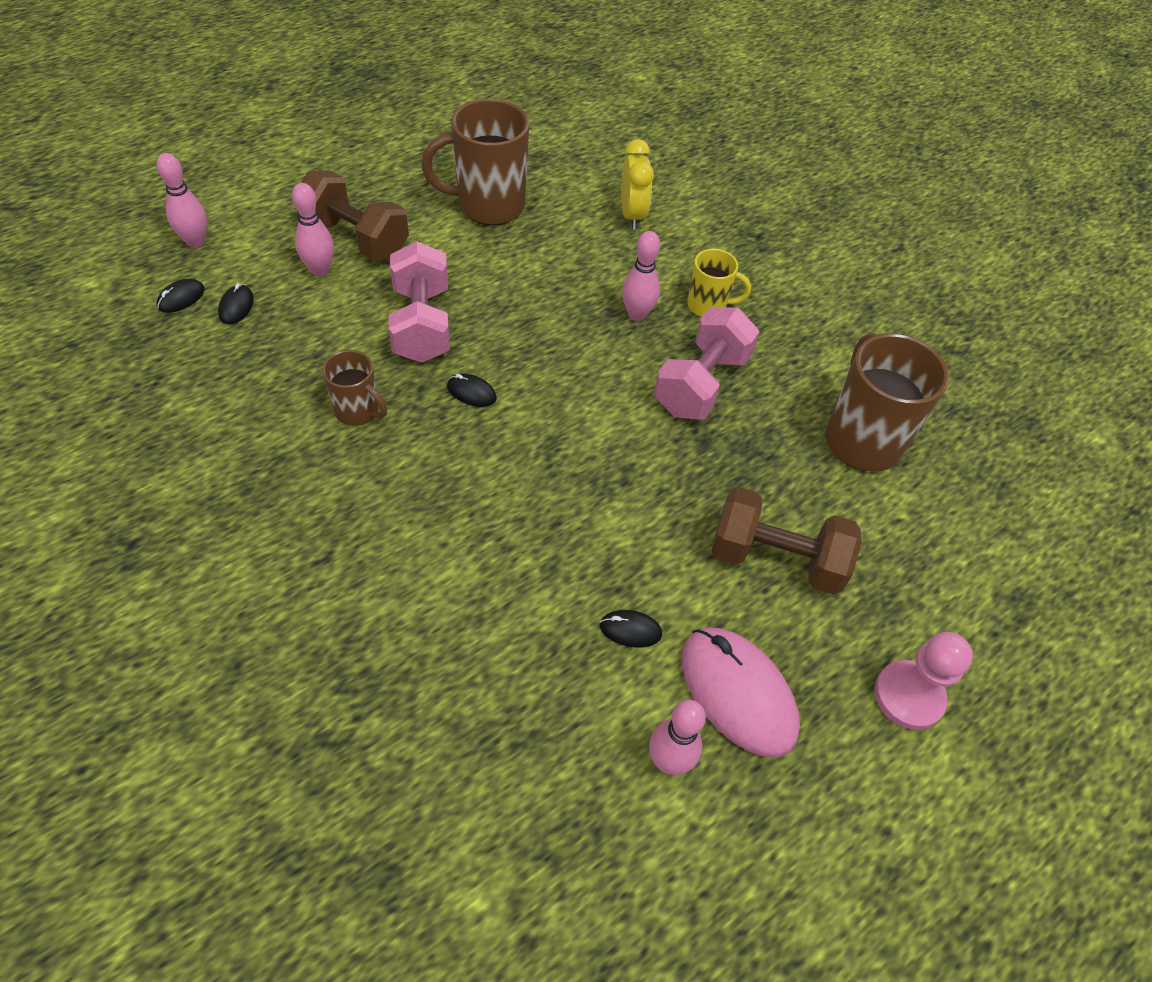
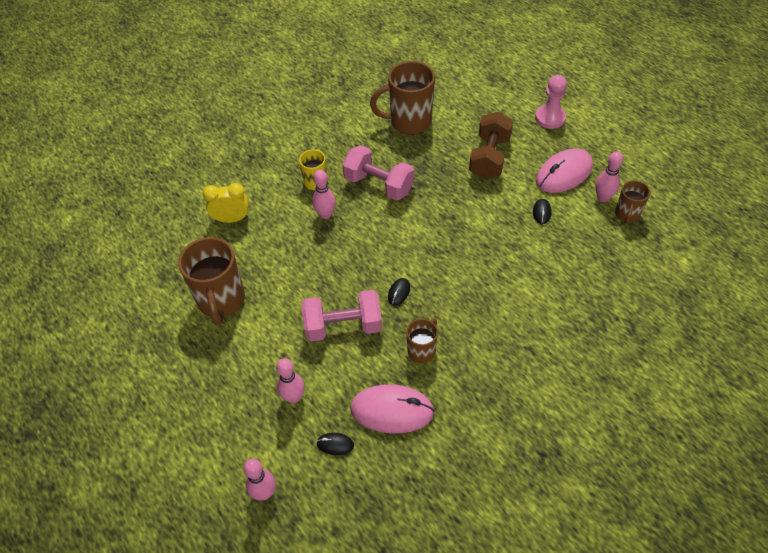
camera: 85 degrees left, 0 degrees up
black mouse [157,279,205,313] -> none
brown dumbbell [301,171,409,261] -> none
none -> pink mouse [350,384,434,433]
none -> brown mug [615,180,650,224]

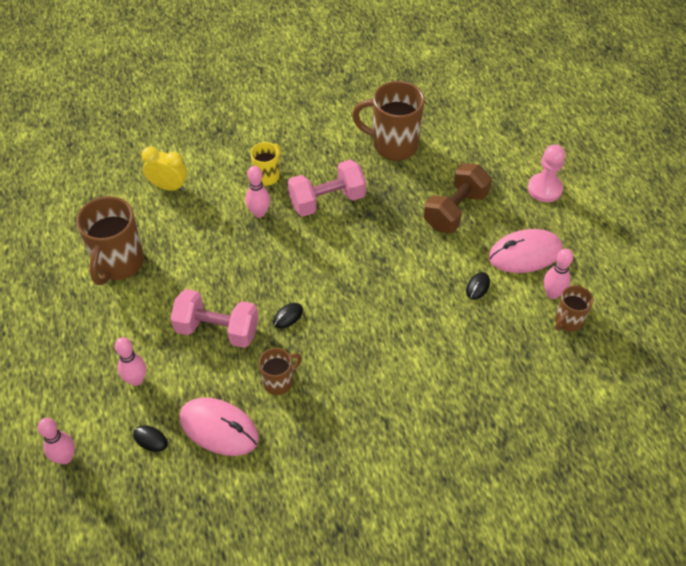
camera: 20 degrees right, 0 degrees up
pink dumbbell [342,145,414,201] -> pink dumbbell turned 75 degrees counterclockwise [288,160,366,217]

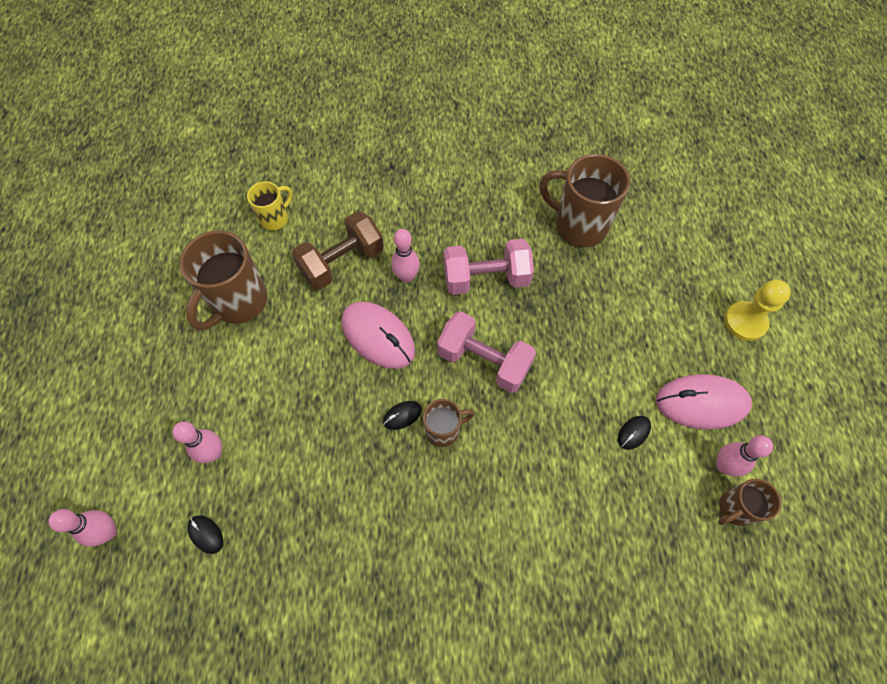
camera: 15 degrees right, 10 degrees up
yellow clock [141,147,187,191] -> none
pink dumbbell [170,289,259,348] -> pink dumbbell moved to [437,311,536,393]
pink mouse [180,397,259,456] -> pink mouse moved to [342,302,415,369]
yellow mug [250,142,281,186] -> yellow mug moved to [247,181,293,231]
brown mug [259,348,302,395] -> brown mug moved to [423,399,475,447]
brown dumbbell [423,163,492,233] -> brown dumbbell moved to [292,211,384,290]
pink pawn [528,144,565,202] -> yellow pawn [724,280,791,341]

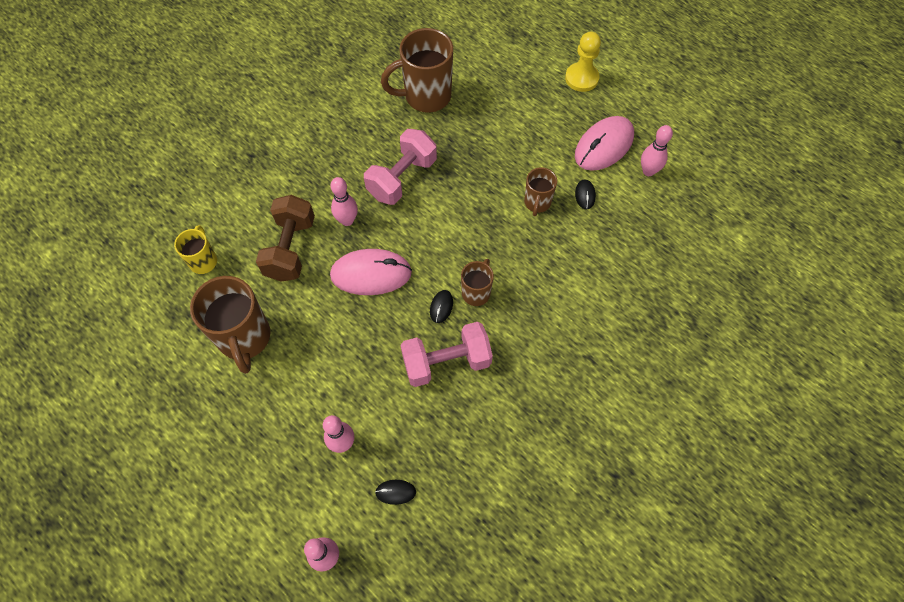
camera: 45 degrees left, 0 degrees up
pink dumbbell [437,311,536,393] -> pink dumbbell moved to [401,322,493,387]
brown mug [718,479,781,526] -> brown mug moved to [524,167,557,216]

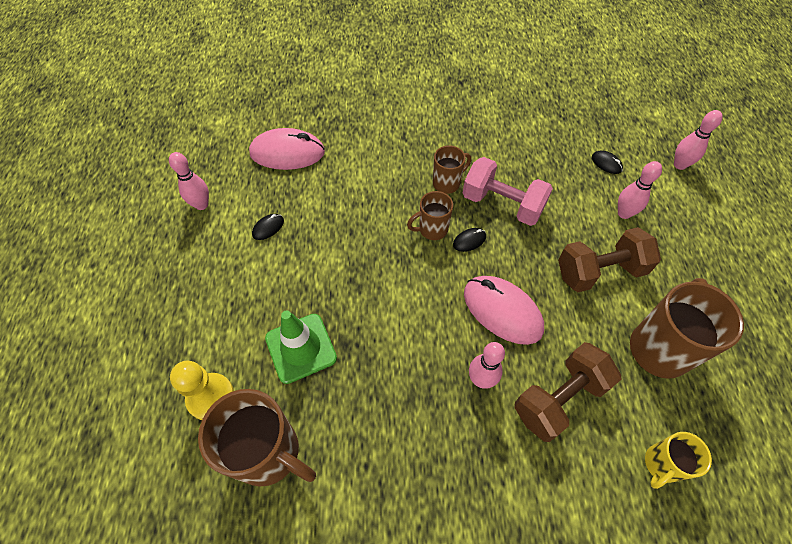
camera: 135 degrees left, 5 degrees down
pink dumbbell [364,129,437,205] -> none
brown mug [524,167,557,216] -> brown mug moved to [433,146,471,194]
yellow pawn [565,32,601,92] -> yellow pawn moved to [170,361,234,420]
pink mouse [575,116,634,171] -> pink mouse moved to [249,128,325,170]
none -> green traffic cone [265,310,337,384]
none -> brown dumbbell [558,227,661,292]

